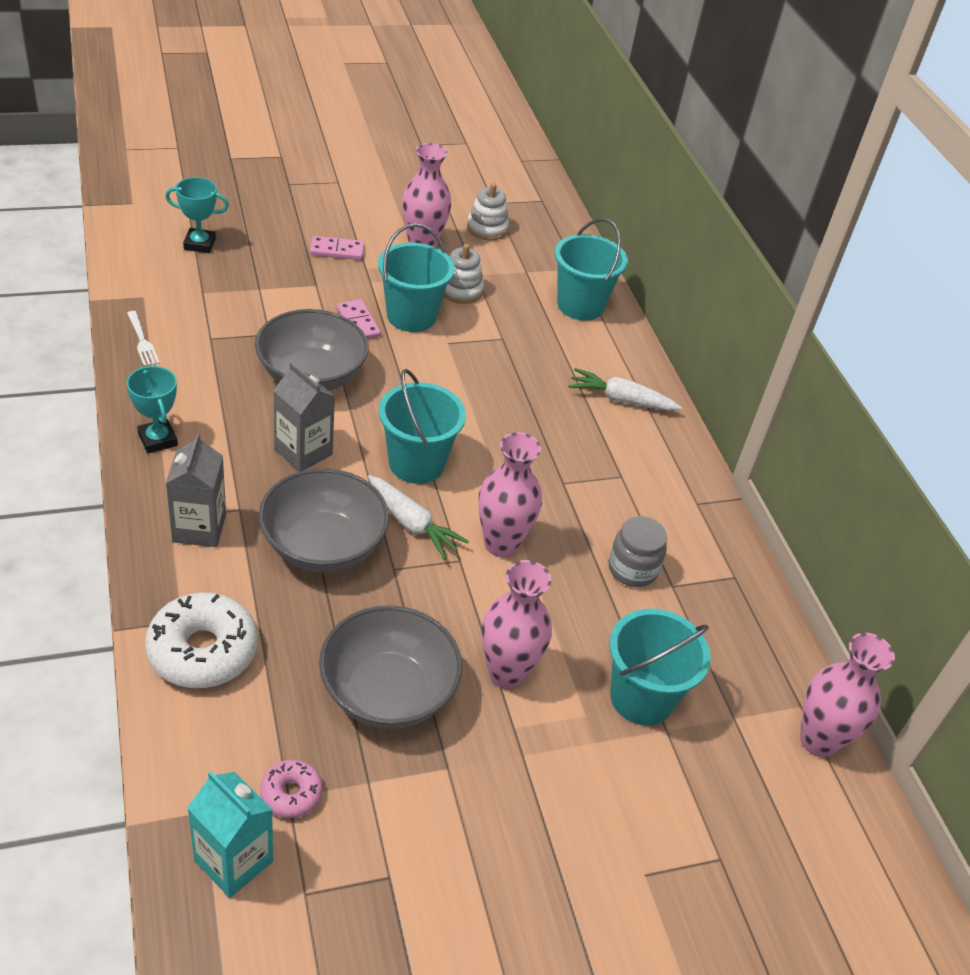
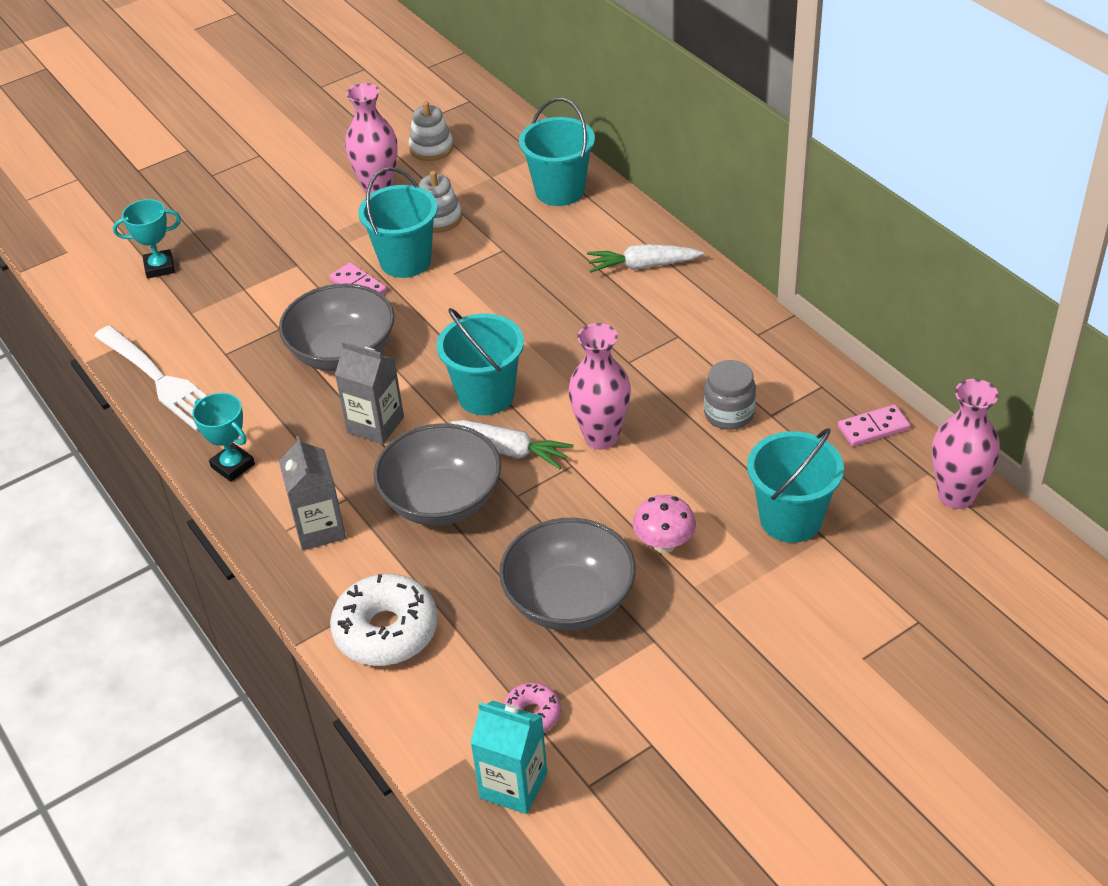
camera: 10 degrees left, 0 degrees up
white fork [127,311,160,366] -> white fork [94,325,207,432], size x2.17
pink domino [310,236,364,260] -> pink domino moved to [838,404,910,446]
pink vase [482,560,552,689] -> pink mushroom [633,495,696,553]

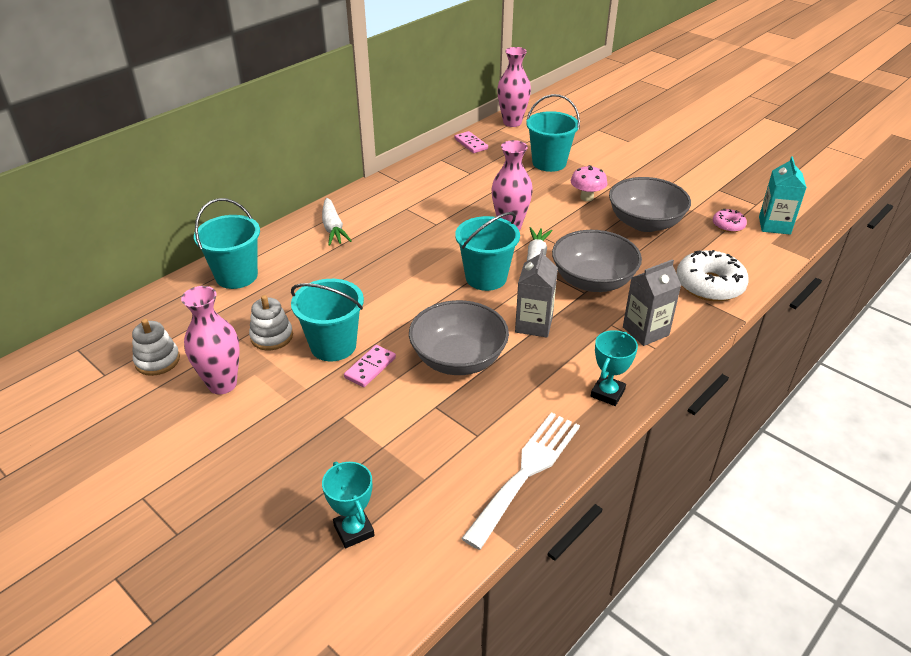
camera: 105 degrees left, 5 degrees down
grey jar [704,360,756,430] -> none

